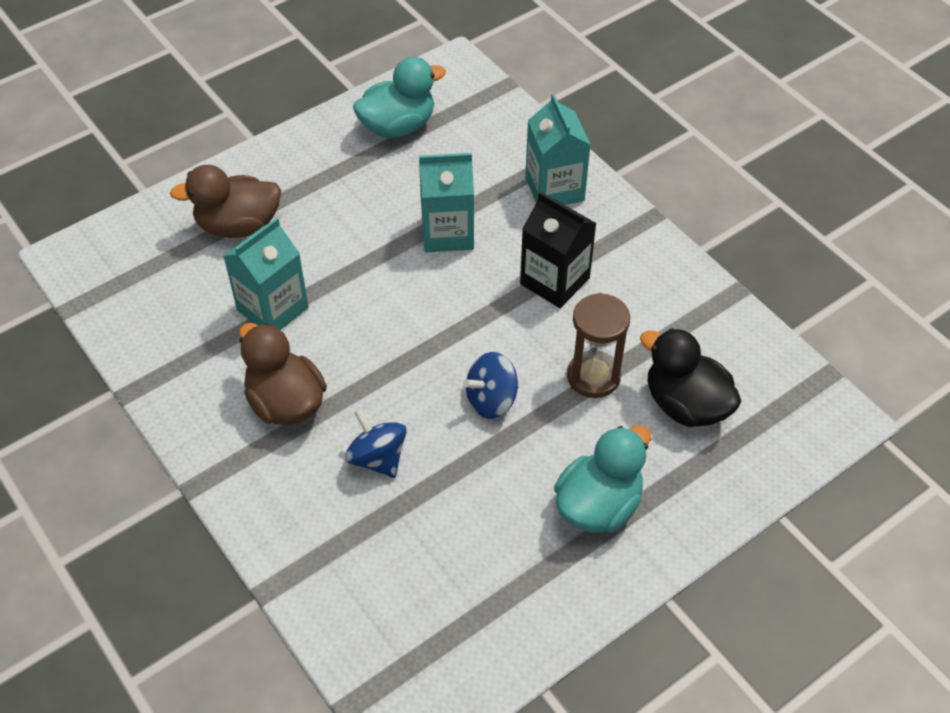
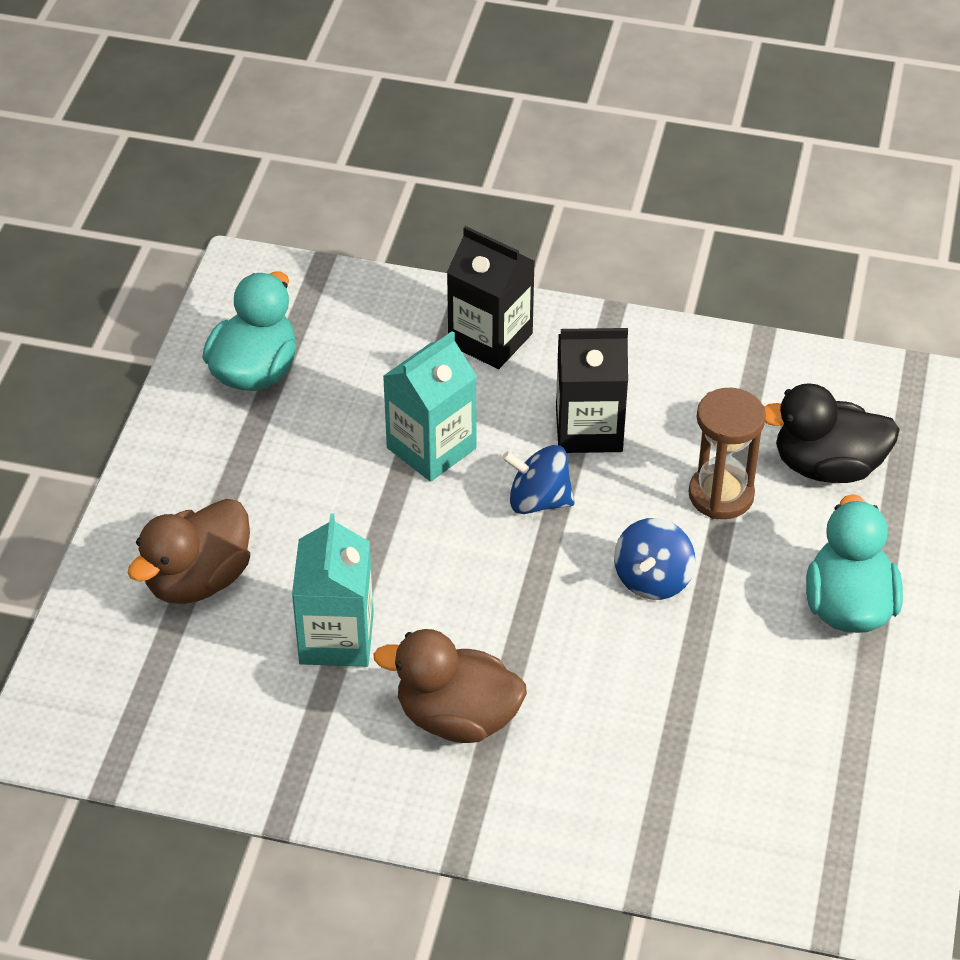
camera: 40 degrees left, 5 degrees down
blue spinning top [345,409,407,478] -> blue spinning top moved to [502,445,575,514]
turquoise carton [525,94,591,205] -> black carton [447,226,535,369]

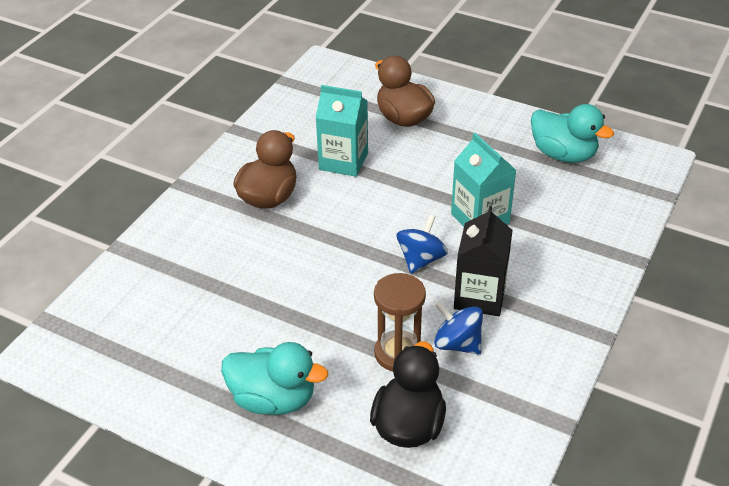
camera: 105 degrees right, 5 degrees down
black carton [447,226,535,369] -> none
blue spinning top [614,518,696,600] -> blue spinning top moved to [434,301,483,355]

